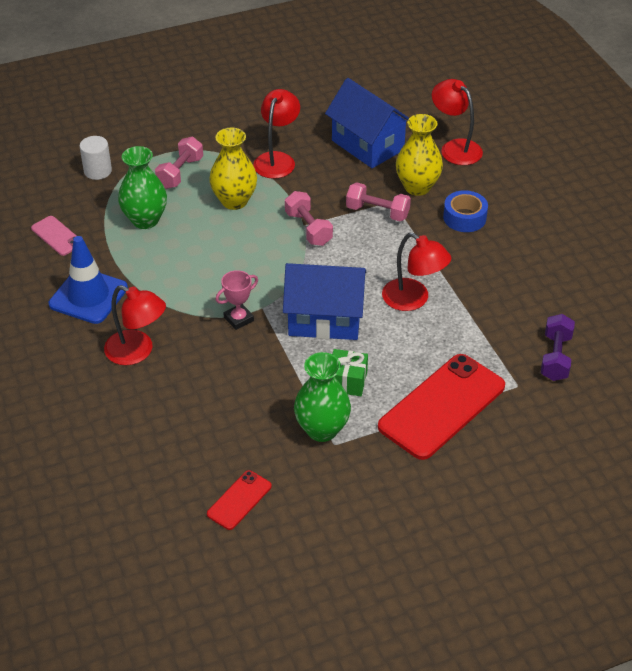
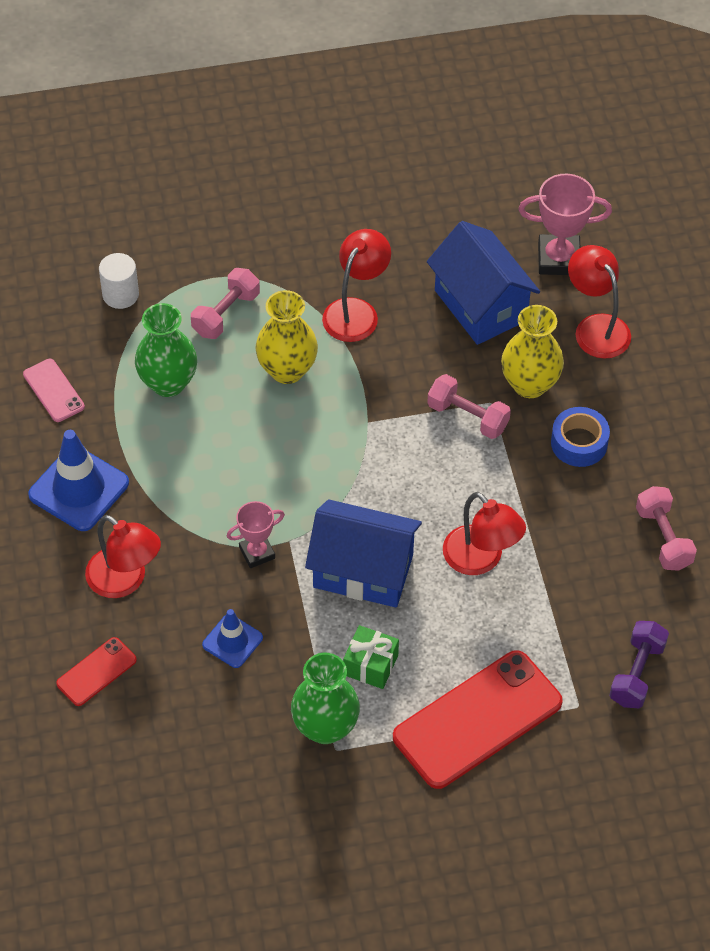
camera: 10 degrees right, 10 degrees up
red phone [207,470,272,530] -> red phone moved to [56,637,137,706]
pink dumbbell [285,191,333,246] -> pink dumbbell moved to [636,486,697,571]
none -> blue traffic cone [202,609,263,668]
none -> pink trophy [518,174,612,275]

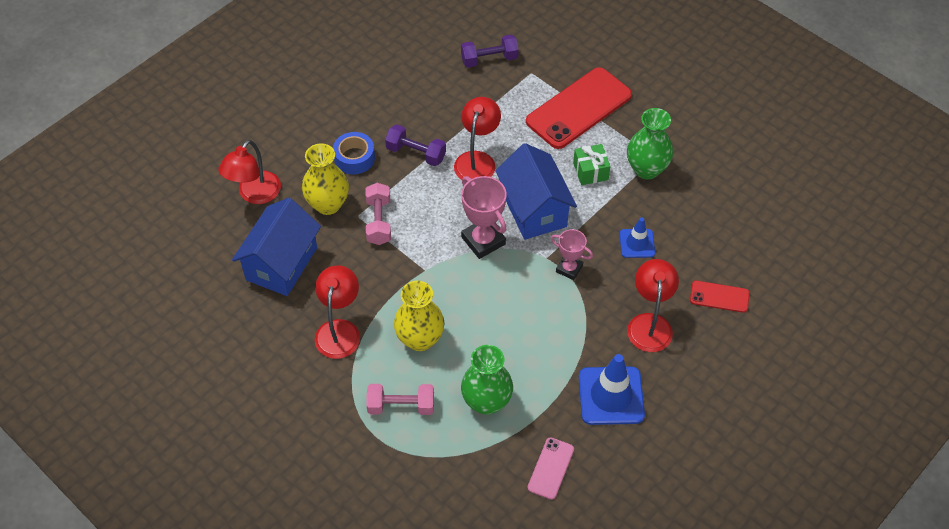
camera: 125 degrees left, 0 degrees up
white cylinder [99,253,139,309] -> none
red lamp [322,229,391,342] -> red lamp turned 105 degrees clockwise [315,265,360,359]
red phone [393,650,563,789] -> red phone turned 60 degrees counterclockwise [526,67,632,149]
pink trophy [518,174,612,275] -> pink trophy moved to [461,176,507,259]
pink dumbbell [636,486,697,571] -> none
none -> purple dumbbell [385,124,446,166]

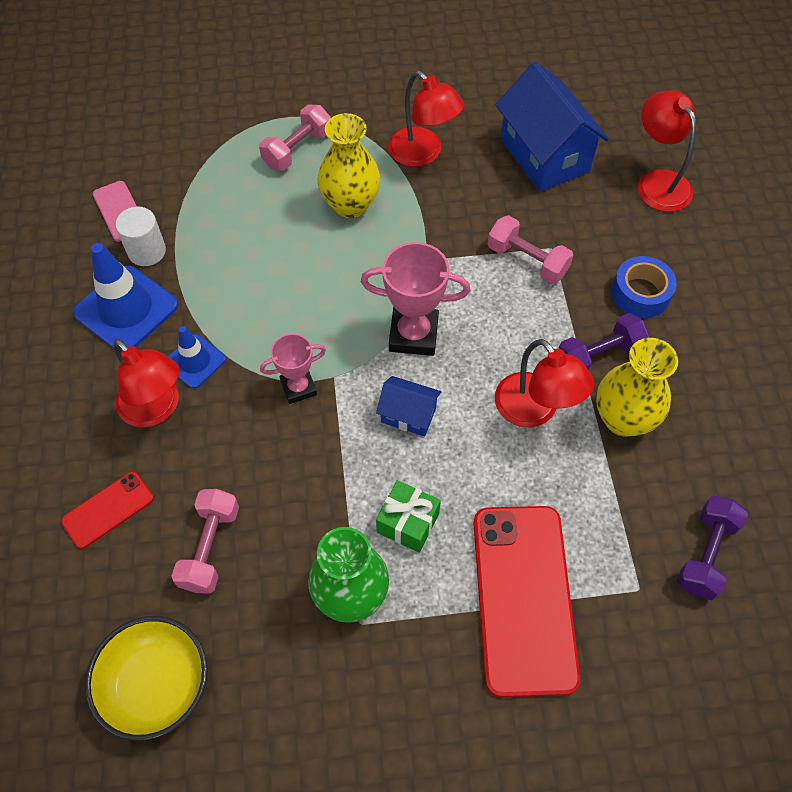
camera: 130 degrees right, 5 degrees up
yellow vase [302,143,349,215] -> yellow vase moved to [596,338,678,436]
green vase [461,345,513,415] -> none
blue house [495,143,577,240] -> blue house [376,376,441,437], size x0.51
blue traffic cone [620,217,655,258] -> blue traffic cone moved to [168,326,226,389]
none -> yellow bowl [85,616,208,741]
none -> white cylinder [115,207,166,266]
none -> pink dumbbell [171,489,239,594]

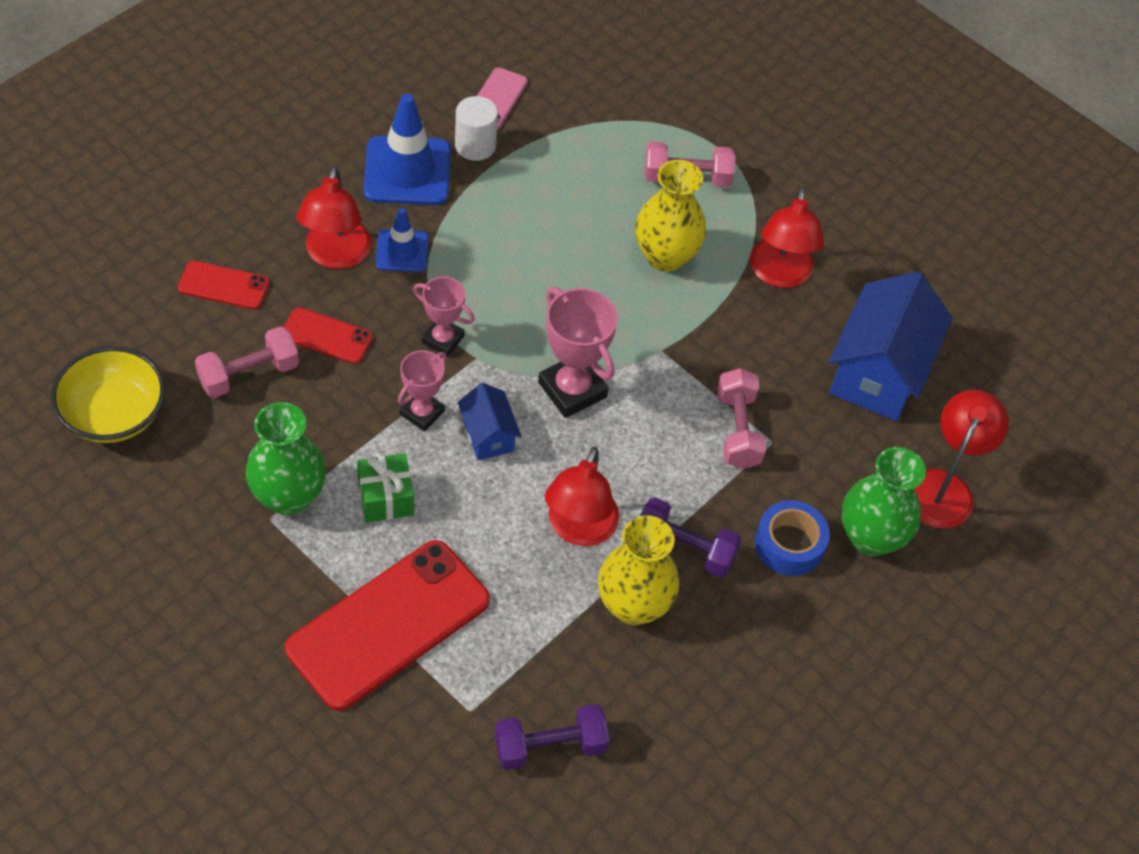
camera: 45 degrees right, 5 degrees down
none -> red phone [284,307,373,364]
none -> pink trophy [398,350,447,432]
none -> green vase [841,447,926,556]

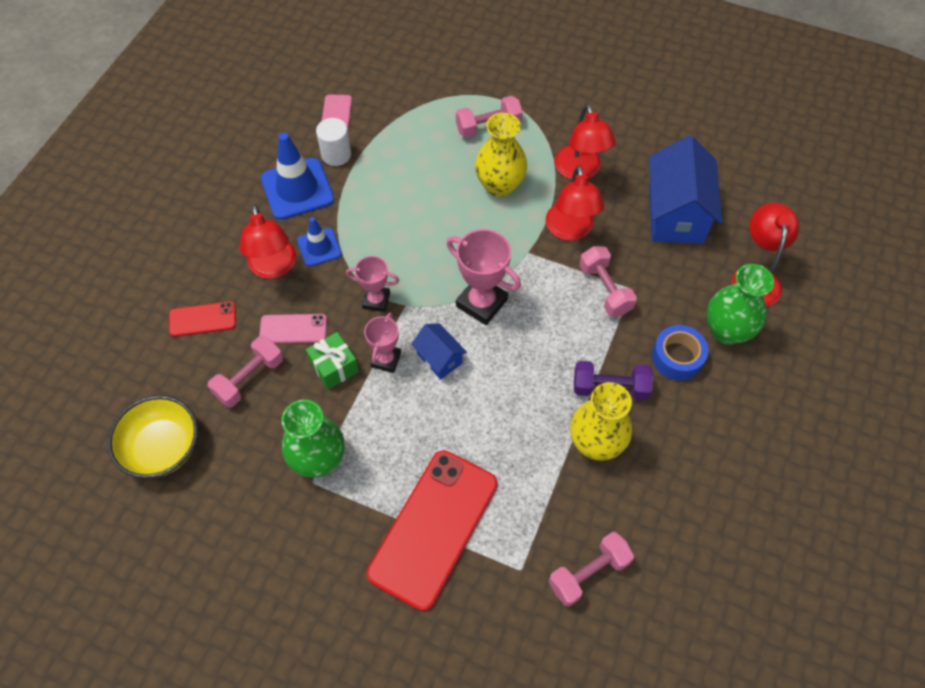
camera: 15 degrees left, 5 degrees up
red phone [284,307,373,364] -> pink phone [259,314,327,343]
green gift [357,453,414,523] -> green gift moved to [306,332,359,390]
purple dumbbell [495,704,609,770] -> pink dumbbell [548,532,634,607]
red lamp [545,447,620,546] -> red lamp moved to [546,165,604,241]

